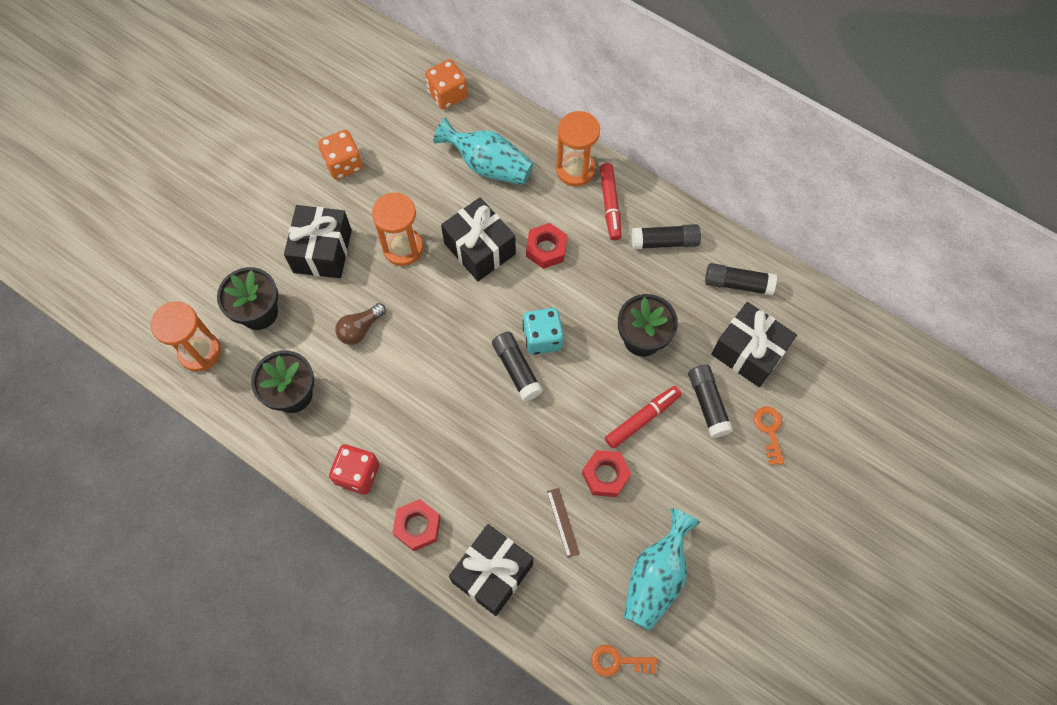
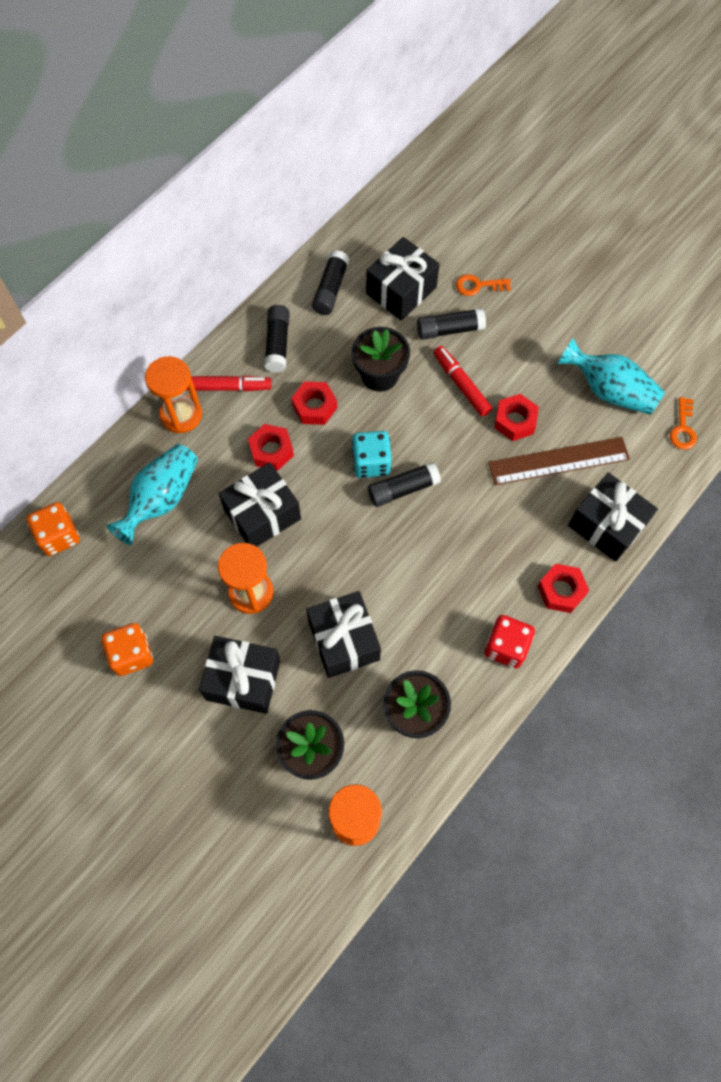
camera: 85 degrees left, 0 degrees up
brown light bulb [335,303,386,345] -> black gift [306,591,381,678]
brown ruler [547,488,580,558] -> brown ruler [488,437,630,485], size x2.13
none -> red nut [291,381,337,425]

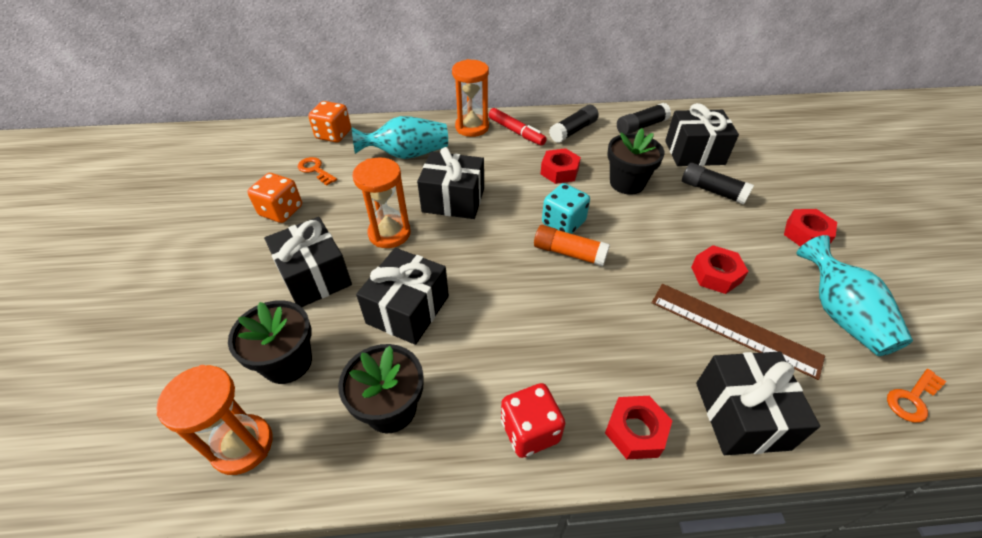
camera: 45 degrees right, 20 degrees down
red nut [248,424,294,471] -> red nut moved to [784,209,837,247]
black glue stick [368,462,441,507] -> orange glue stick [534,225,610,267]
red marker [434,346,492,416] -> none
orange key [456,274,511,296] -> orange key moved to [298,157,337,186]

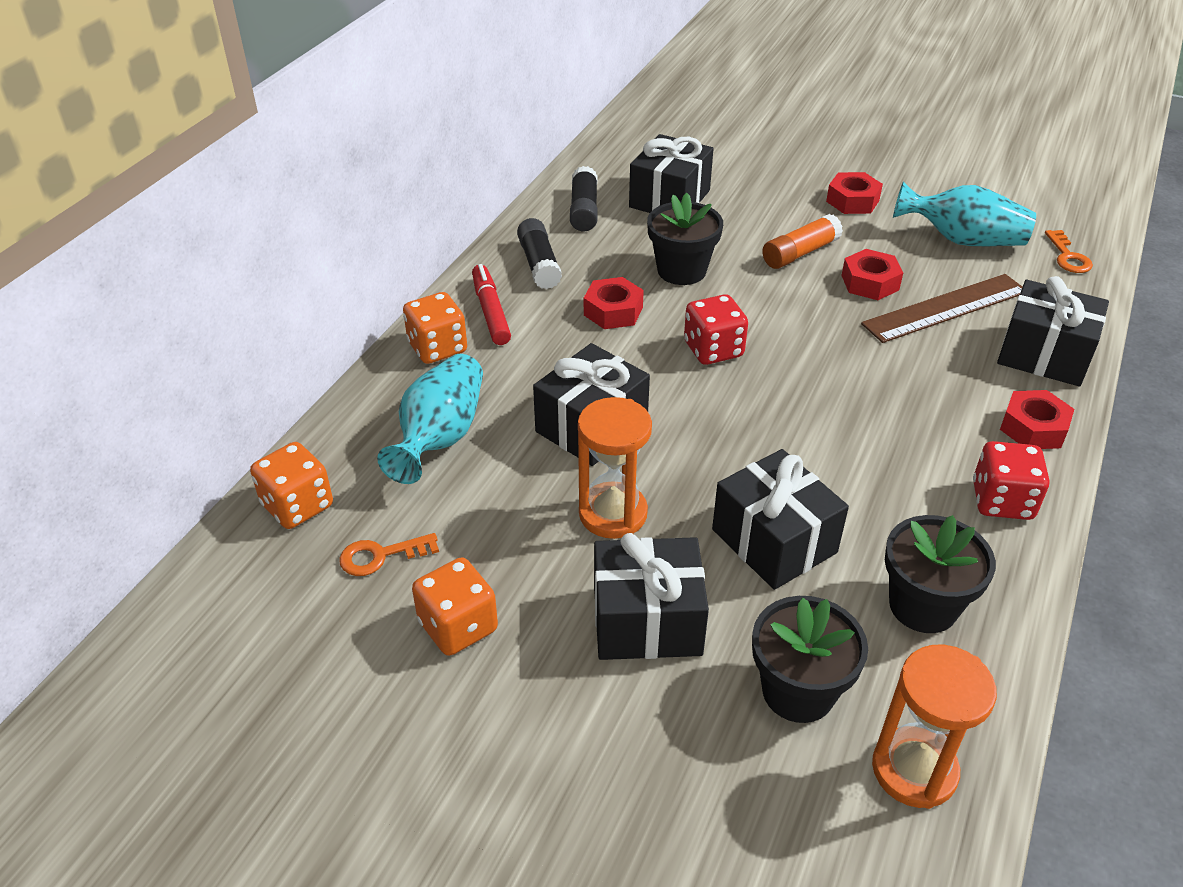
camera: 60 degrees left, 5 degrees down
orange hourglass [452,59,489,137] -> orange dice [403,292,467,364]
red marker [489,108,547,146] -> red marker turned 90 degrees counterclockwise [472,264,511,345]
orange glue stick [534,225,610,267] -> orange glue stick moved to [762,214,843,269]
turquoise dice [542,183,590,234] -> red dice [684,294,748,365]
black glue stick [682,163,754,205] -> none

